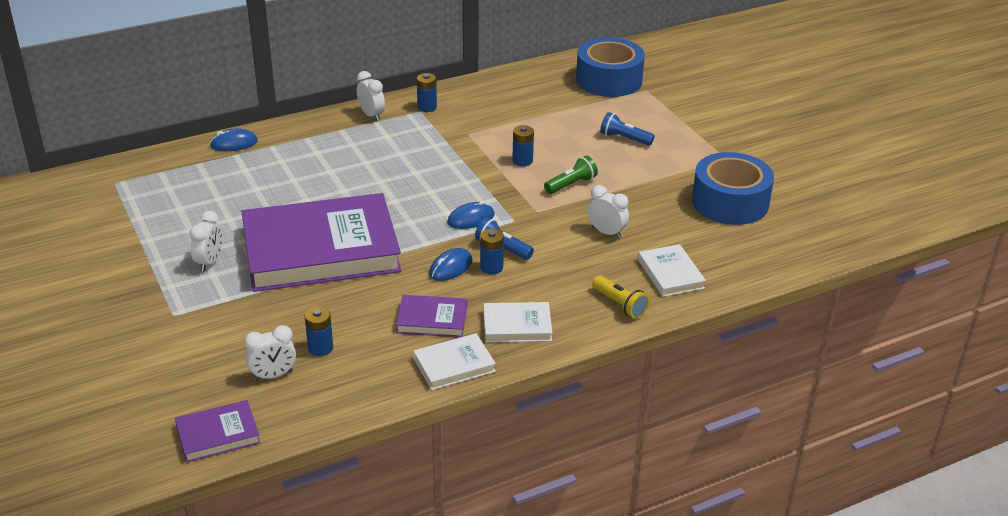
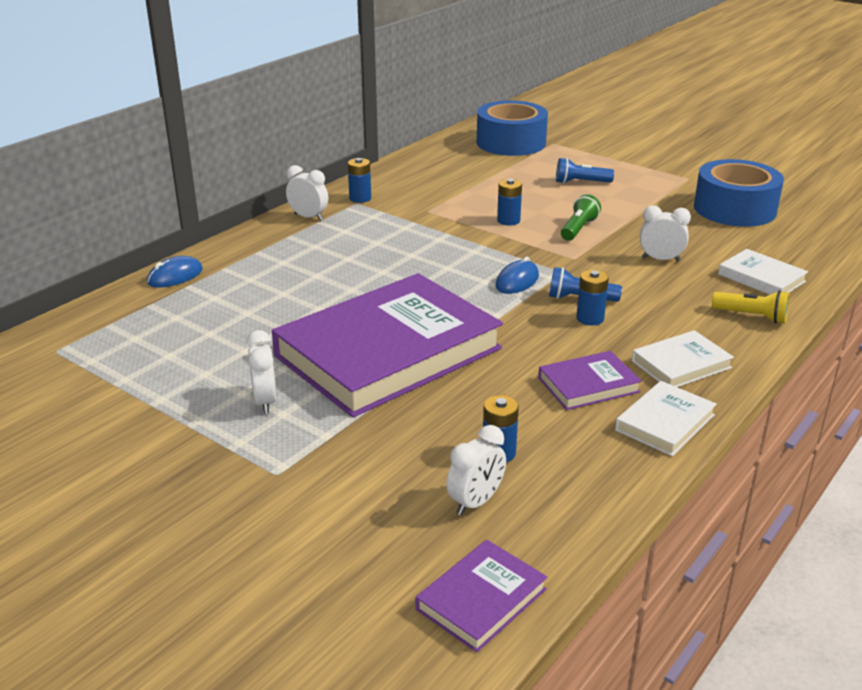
camera: 25 degrees left, 5 degrees down
blue mouse [429,248,472,281] -> none

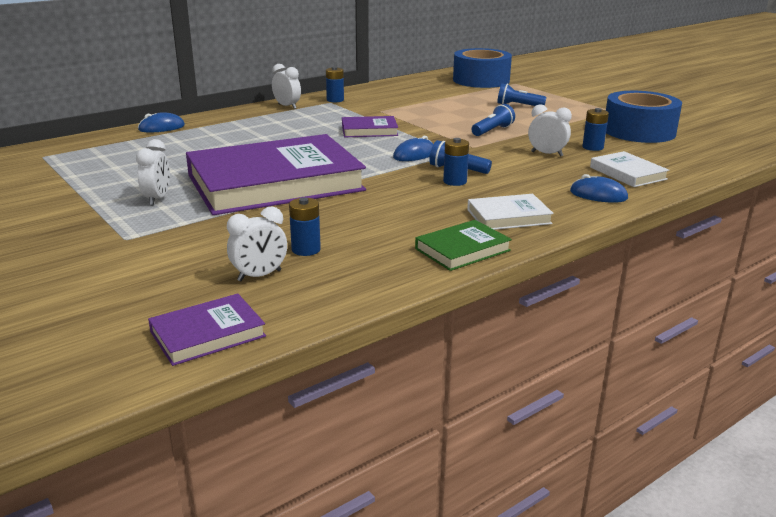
camera: 15 degrees right, 5 degrees down
blue battery [497,179,522,226] -> blue battery moved to [582,108,609,151]
purple book [538,351,642,410] -> purple book moved to [342,116,398,137]
green flashlight [561,194,601,241] -> blue flashlight [472,104,515,136]
white book [615,381,717,456] -> green book [415,220,512,271]
yellow flashlight [712,290,790,324] -> blue mouse [570,174,628,203]

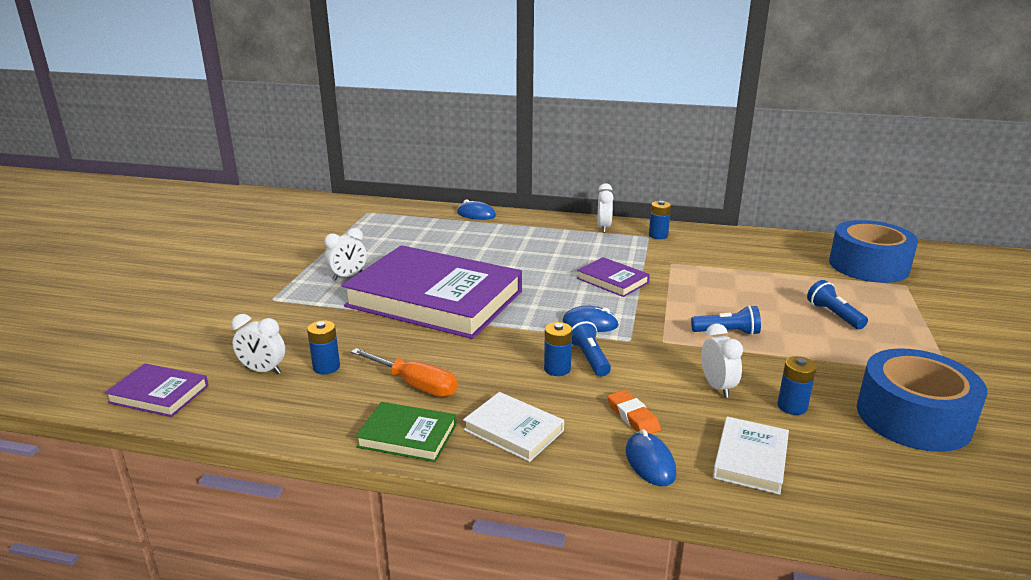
camera: 50 degrees right, 0 degrees up
none -> orange screwdriver [351,348,458,397]
none -> orange eraser [607,390,661,434]

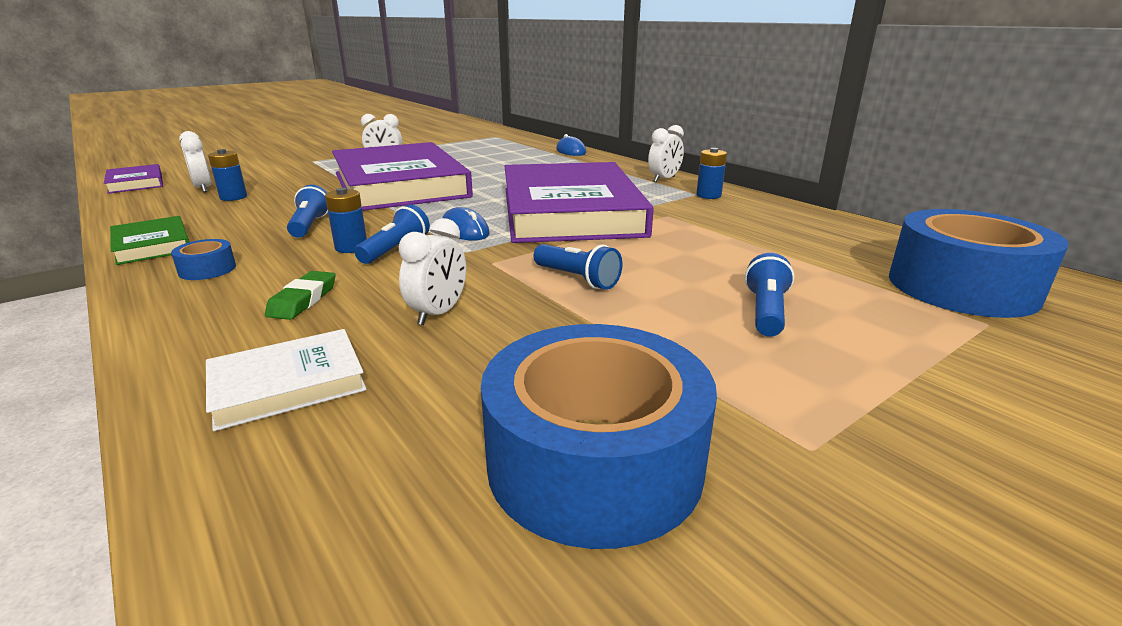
camera: 40 degrees right, 0 degrees up
orange screwdriver [351,348,458,397] -> none
white book [463,392,564,462] -> blue tape [171,239,236,280]
purple book [577,257,650,297] -> purple book [504,162,654,243], size x2.36
orange eraser [607,390,661,434] -> green eraser [265,271,336,320]
blue mouse [626,429,677,486] -> none
blue battery [777,356,817,415] -> none
none -> blue flashlight [287,185,328,238]

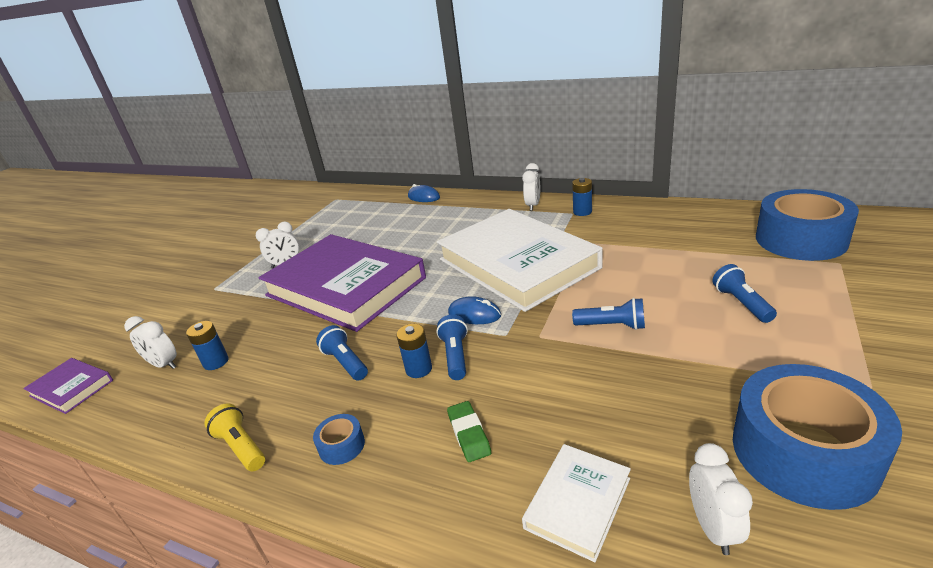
camera: 25 degrees left, 5 degrees up
green book [110,216,189,265] -> yellow flashlight [205,403,265,471]
white clock [399,218,466,325] -> white clock moved to [689,443,753,555]
purple book [504,162,654,243] -> white book [437,209,603,312]

